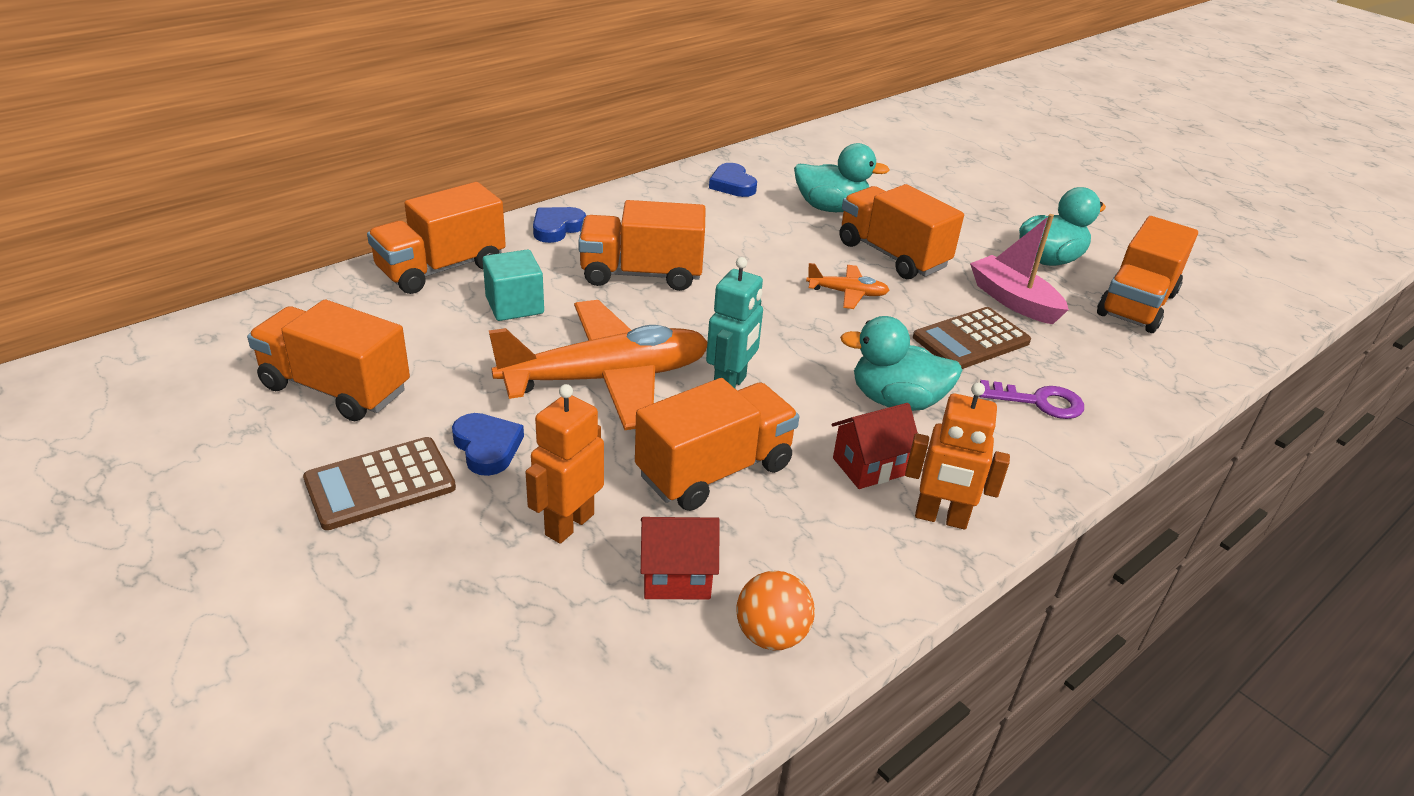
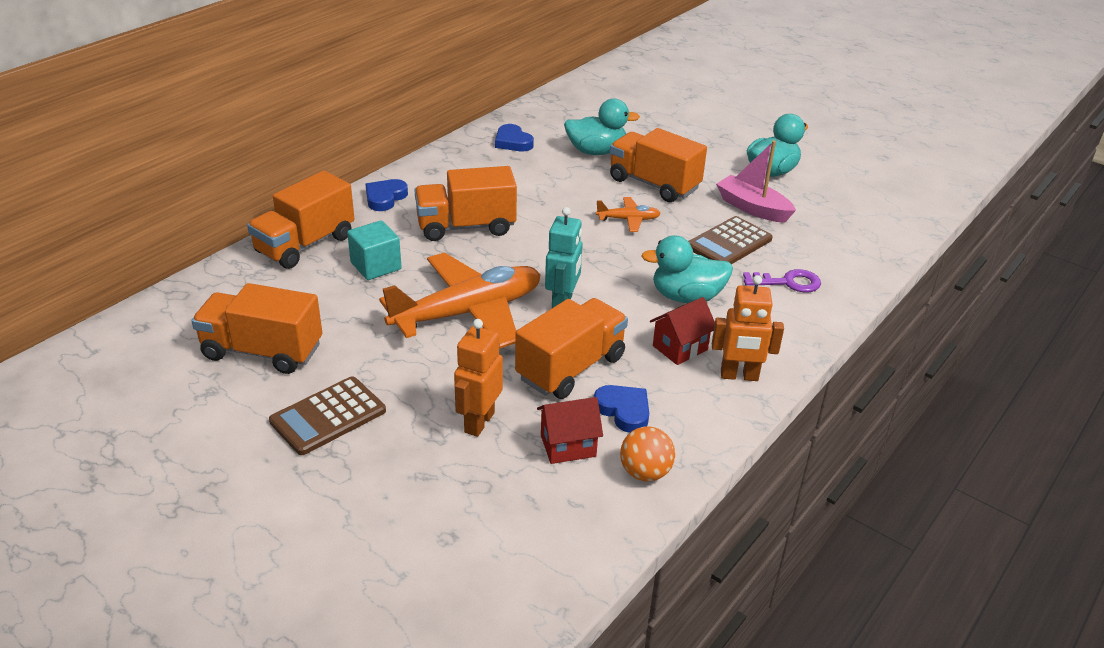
camera: 10 degrees left, 0 degrees up
blue heart [452,413,524,476] -> blue heart moved to [594,385,649,433]
orange truck [1097,216,1198,333] -> none

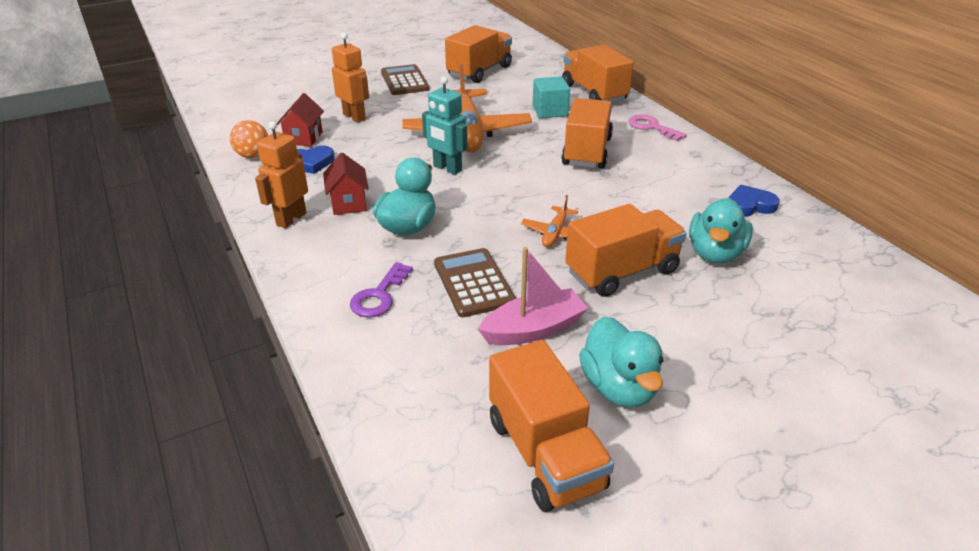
camera: 115 degrees right, 0 degrees up
blue heart [365,179,408,211] -> pink key [628,114,687,141]
orange truck [515,298,628,399] -> orange truck moved to [489,340,614,512]

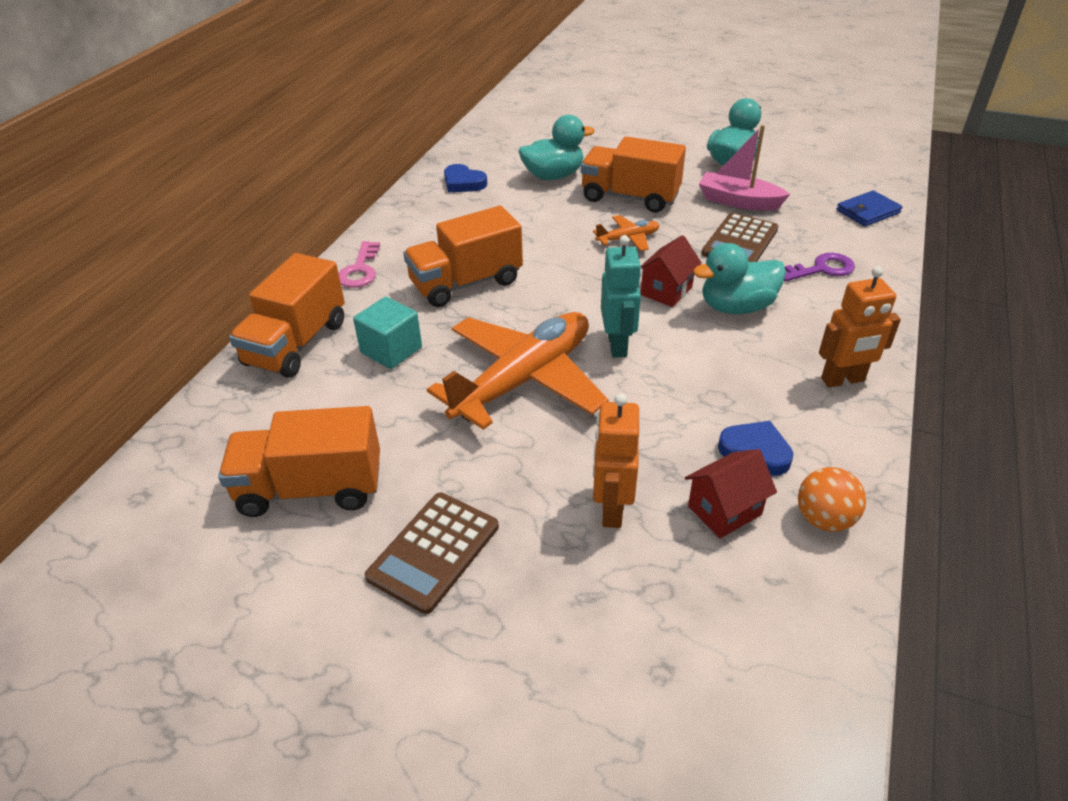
camera: 130 degrees left, 5 degrees up
red house [323,152,369,215] -> red house moved to [641,235,702,307]
orange truck [489,340,614,512] -> none
none -> blue wallet [836,190,903,227]

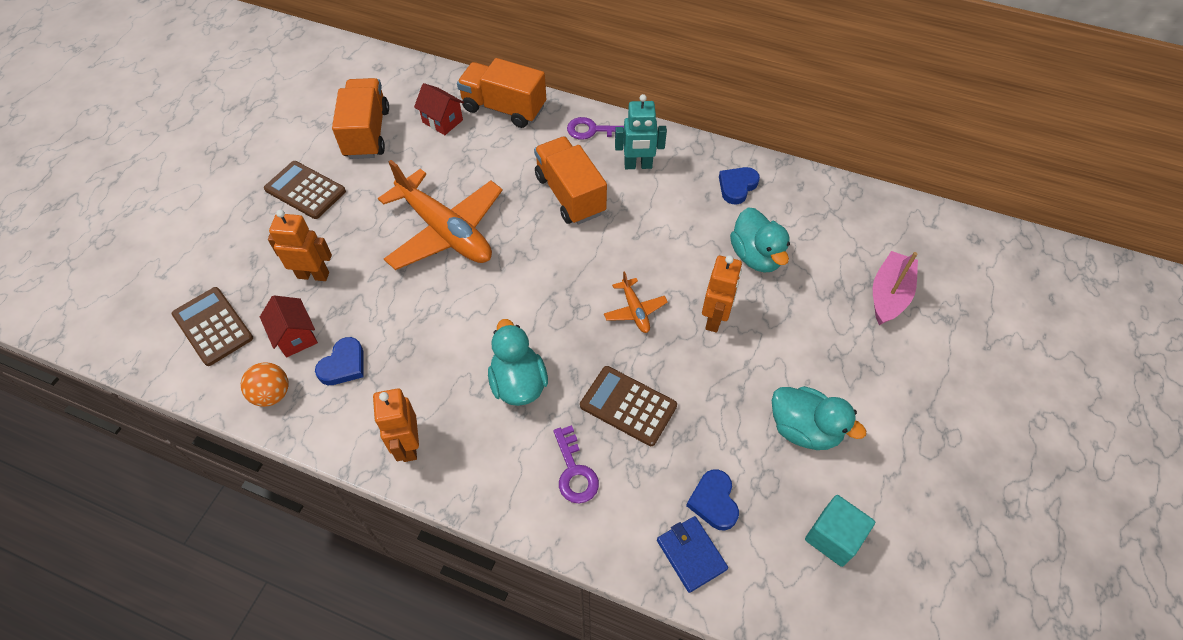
camera: 90 degrees right, 15 degrees up
pink key [338,241,380,288] -> purple key [567,117,624,140]
turquoise cube [353,297,422,369] -> turquoise cube moved to [805,495,875,567]
orange truck [581,137,686,213] -> orange robot [702,255,742,332]
turquoise robot [601,235,642,358] -> turquoise robot moved to [615,94,667,169]
red house [641,235,702,307] -> red house moved to [414,83,464,135]
pink boat [699,125,790,211] -> pink boat moved to [873,251,918,325]
none -> brown calculator [172,287,253,366]
none -> blue heart [686,469,739,530]

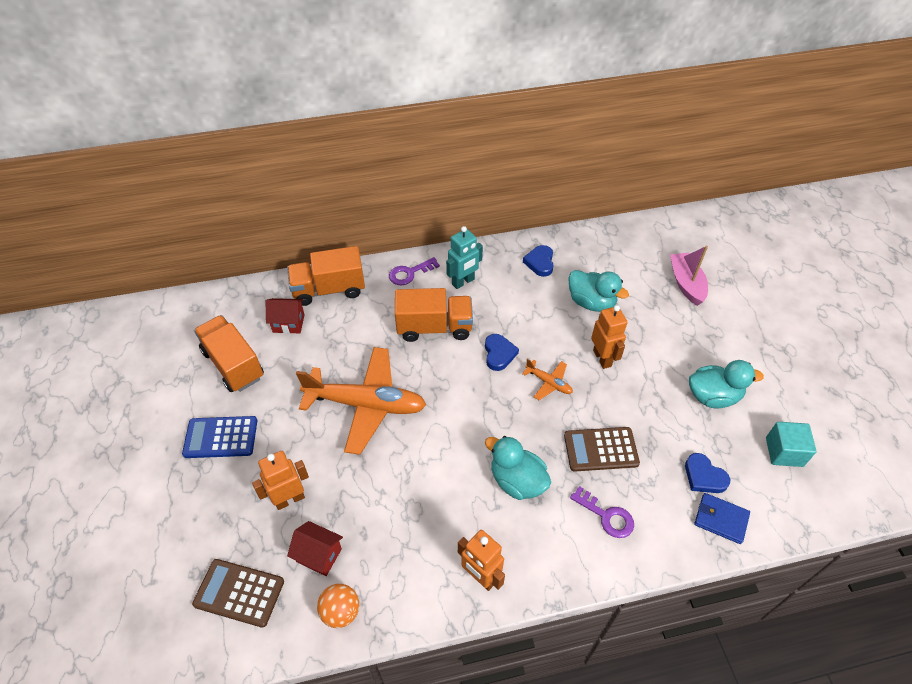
camera: 35 degrees left, 5 degrees down
brown calculator [264,161,346,219] -> blue calculator [182,416,257,458]
blue heart [315,337,364,385] -> blue heart moved to [485,334,519,371]
orange truck [534,137,607,224] -> orange truck turned 150 degrees clockwise [395,288,473,342]

